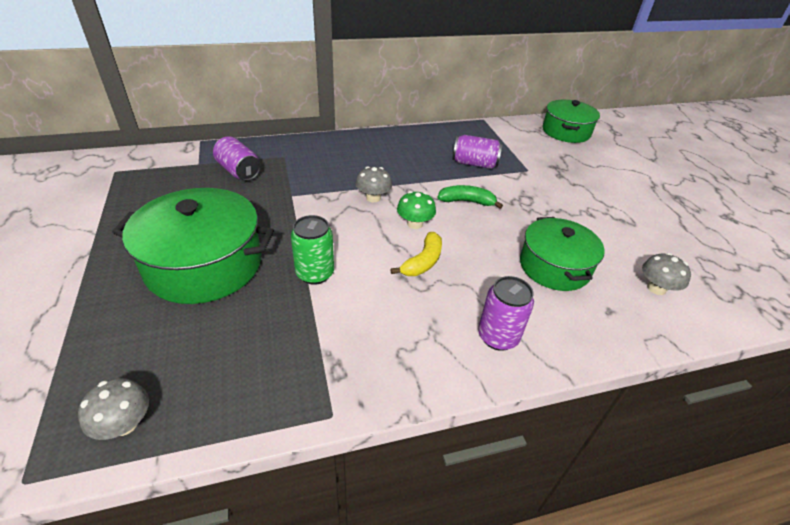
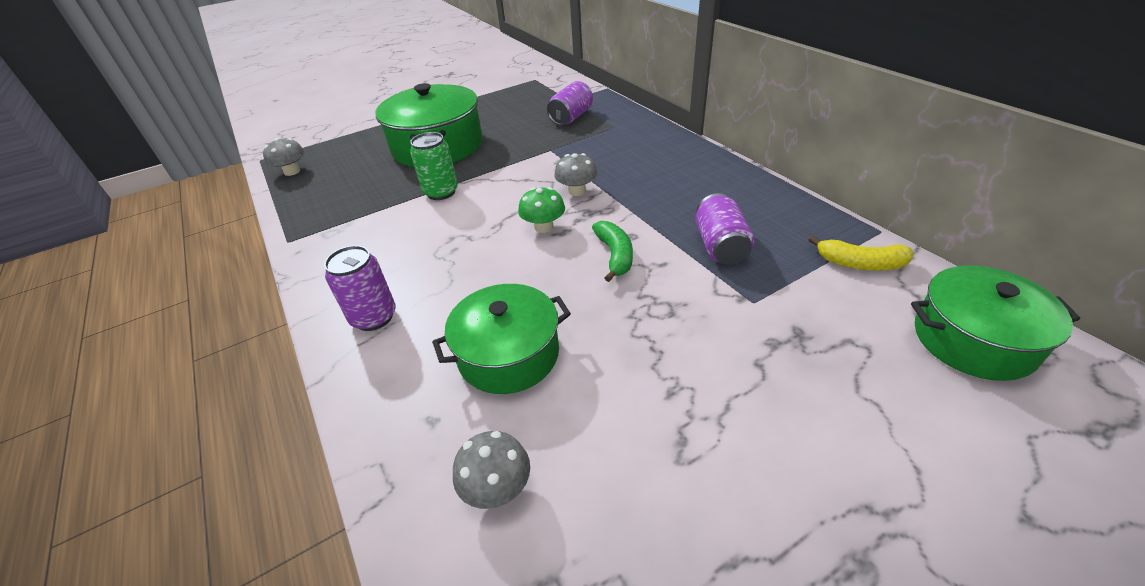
camera: 80 degrees right, 0 degrees up
yellow banana [390,232,442,276] -> yellow banana moved to [809,236,914,271]

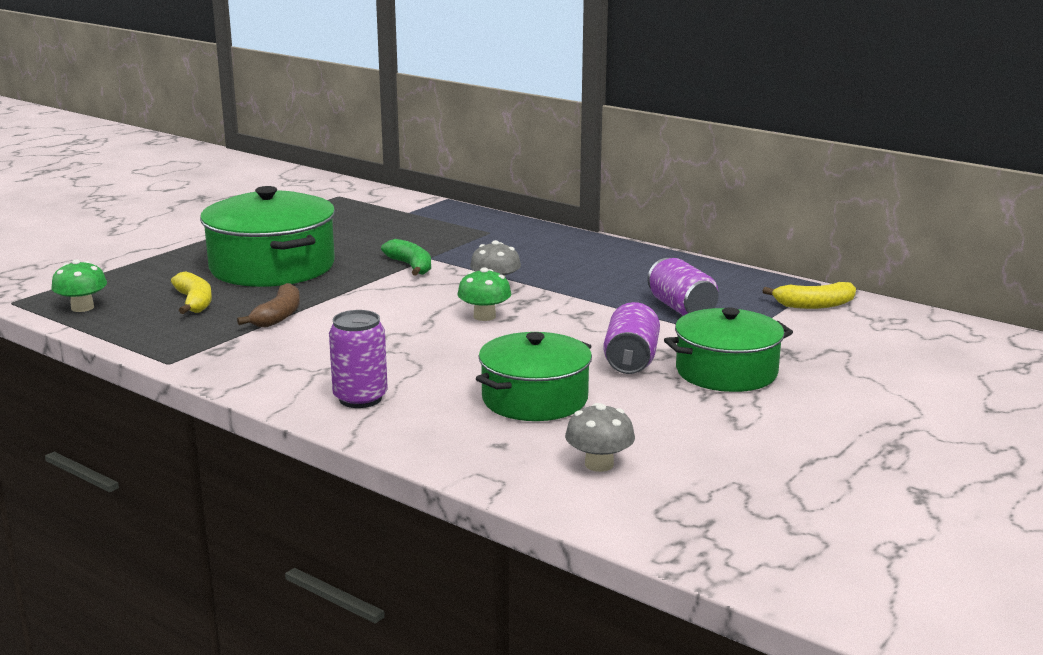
camera: 25 degrees left, 20 degrees down
grey mushroom [263,138,305,176] -> green mushroom [51,259,107,312]
green can [410,132,458,200] -> none
purple can [547,81,593,125] -> purple can moved to [603,302,660,374]
green banana [592,221,633,282] -> green banana moved to [381,239,431,276]
green pot [911,266,1080,381] -> green pot moved to [664,307,793,392]
none -> yellow banana [171,271,212,314]
none -> brown banana [237,283,300,327]

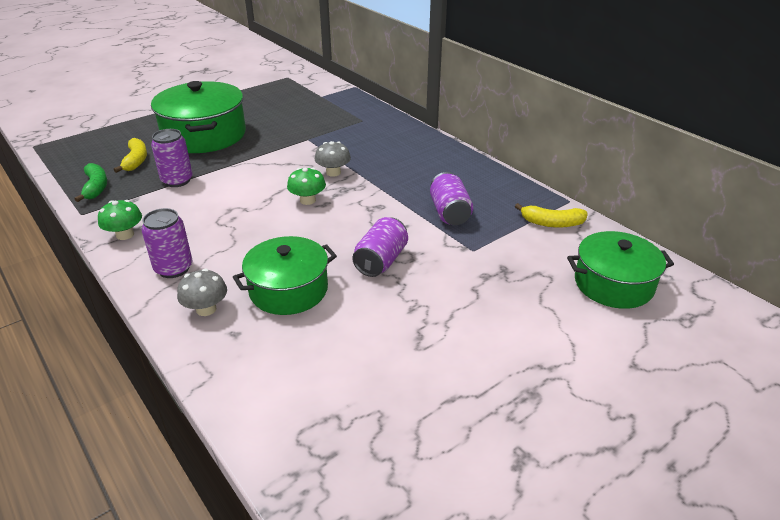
camera: 15 degrees right, 15 degrees up
green mushroom [51,259,107,312] -> green mushroom moved to [98,200,142,240]
brown banana [237,283,300,327] -> purple can [151,129,193,187]
green banana [381,239,431,276] -> green banana moved to [74,163,107,202]
grey mushroom [565,403,635,472] -> grey mushroom moved to [177,268,227,316]
green pot [664,307,793,392] -> green pot moved to [567,231,674,309]

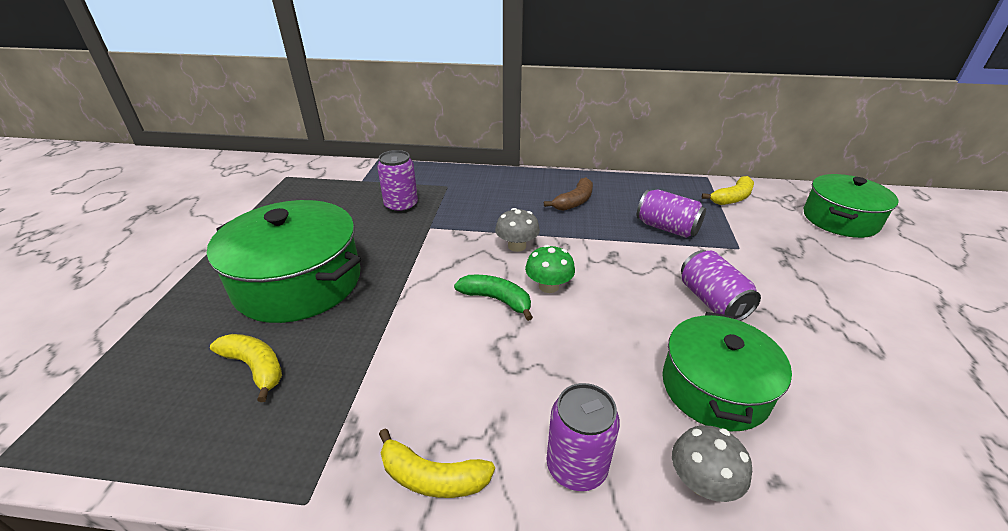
camera: 45 degrees left, 0 degrees up
green banana [74,163,107,202] -> green banana moved to [454,275,533,321]
green mushroom [98,200,142,240] -> yellow banana [379,429,495,498]
purple can [151,129,193,187] -> purple can moved to [377,150,418,213]
none -> brown banana [544,177,593,211]

